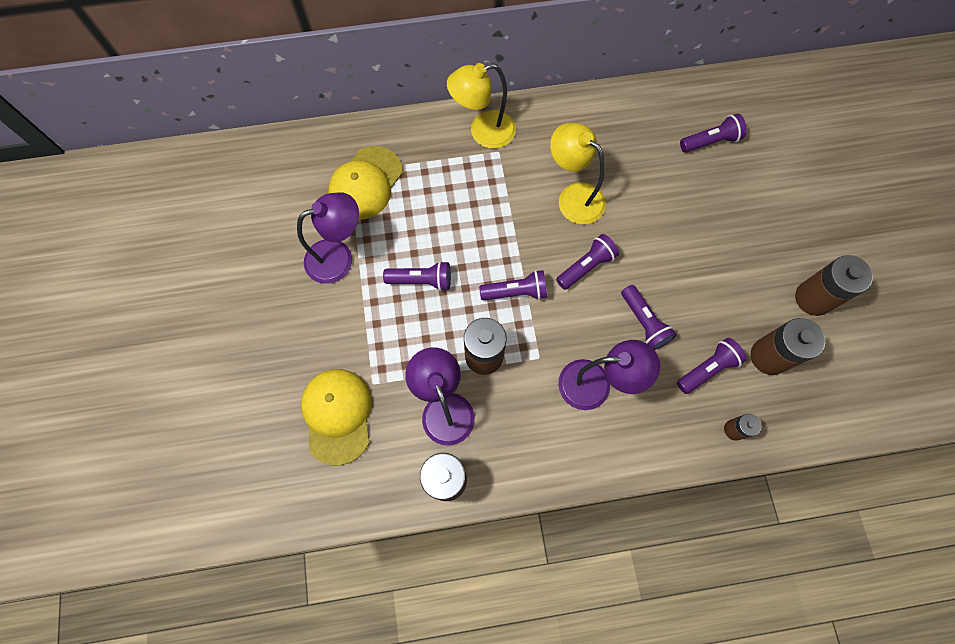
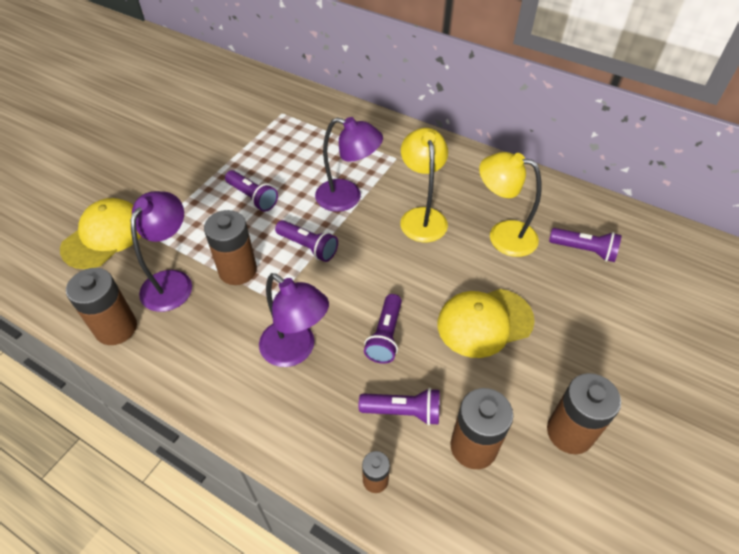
camera: 40 degrees right, 20 degrees down
purple lamp [297,192,359,284] -> purple lamp moved to [315,117,383,212]
yellow cap [328,146,403,220] -> yellow cap moved to [437,289,535,358]
yellow lamp [447,63,516,149] -> yellow lamp moved to [479,152,541,257]
purple flashlight [556,234,619,290] -> none

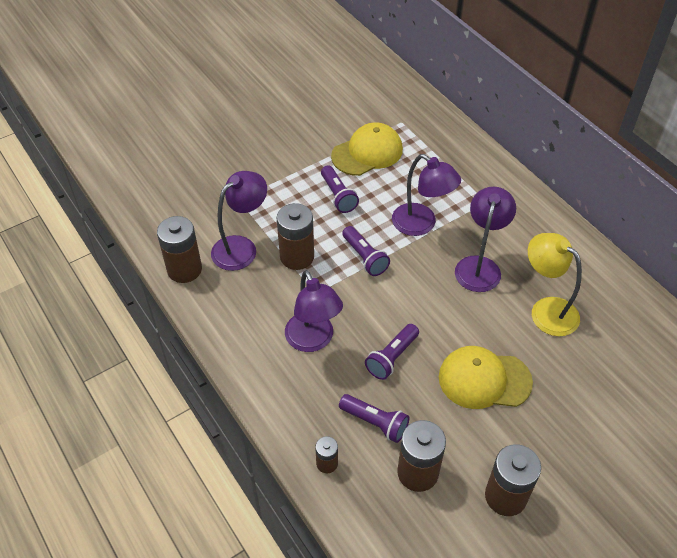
camera: 25 degrees right, 0 degrees up
yellow cap [60,198,141,269] -> yellow cap moved to [331,122,403,176]
yellow lamp [400,128,448,242] -> purple lamp [455,187,516,292]
purple flashlight [549,228,622,262] -> none

